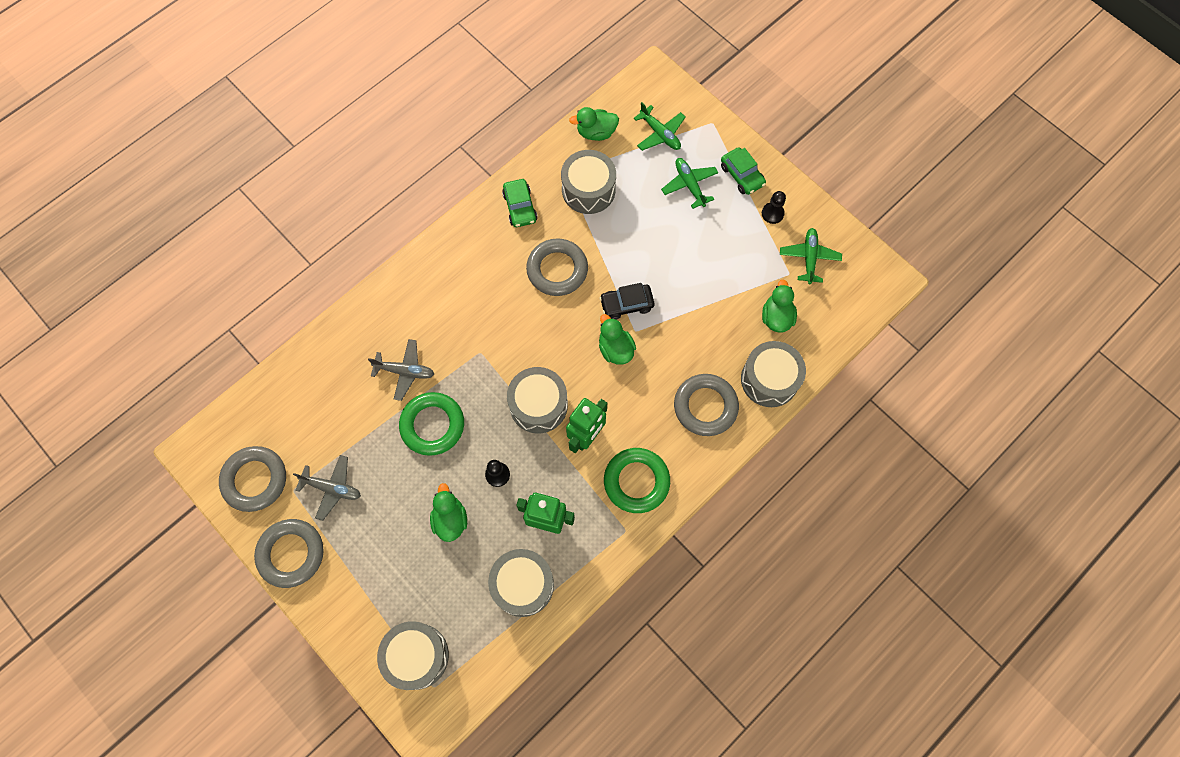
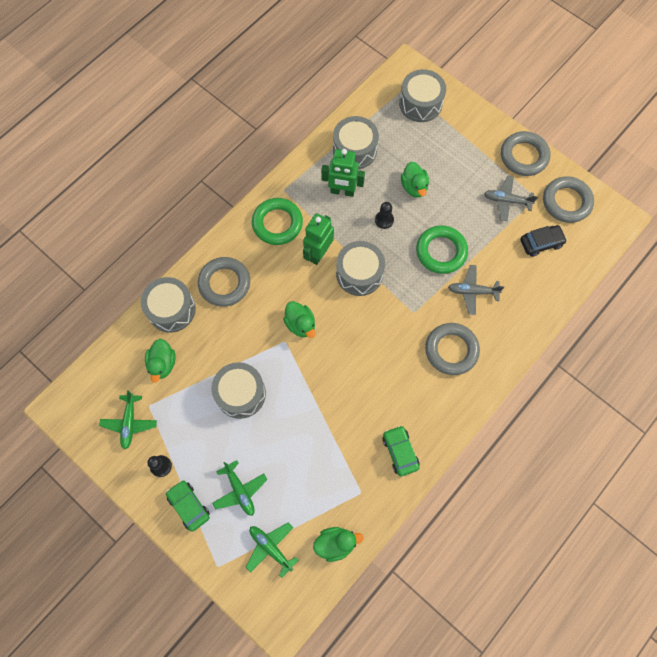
camera: 175 degrees right, 0 degrees up
grey ring [526,238,588,296] -> grey ring moved to [425,323,480,375]
grey drum [561,150,616,214] -> grey drum moved to [211,362,266,419]
black car [600,283,655,320] -> black car moved to [520,225,567,257]

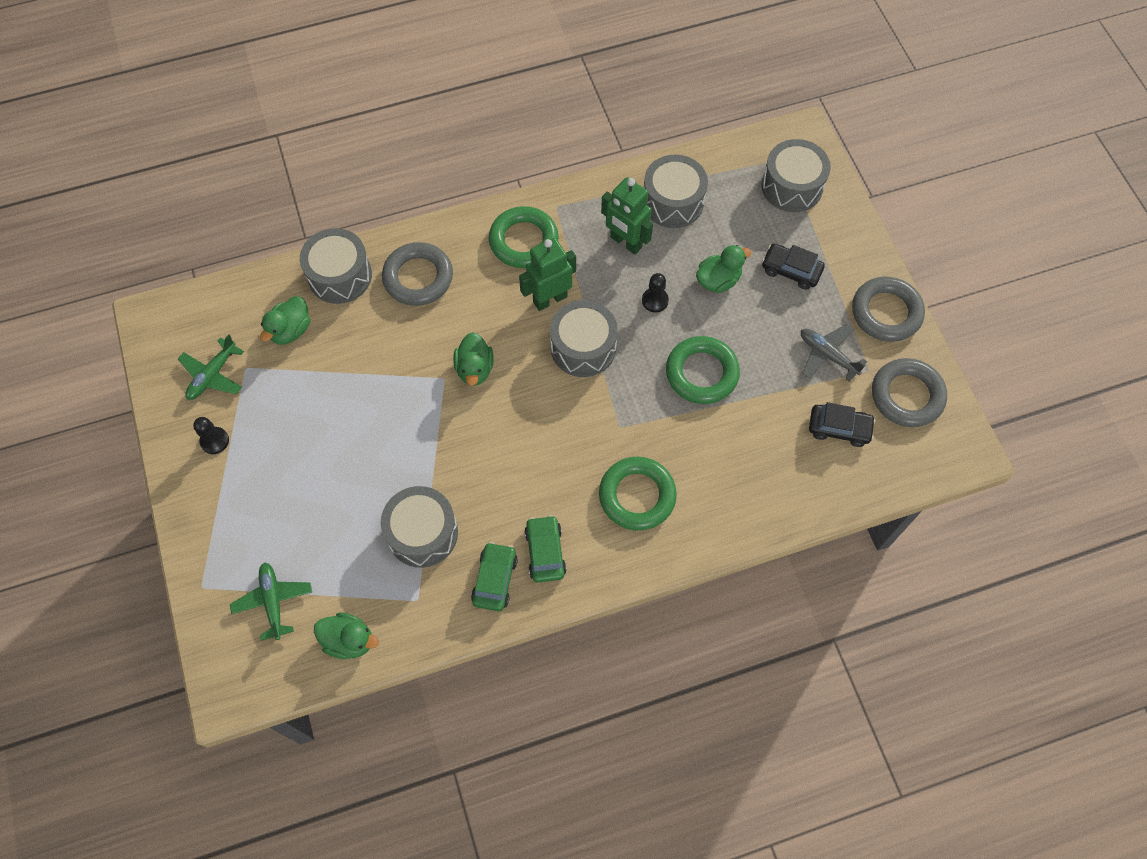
camera: 30 degrees right, 5 degrees down
green car [166,480,210,532] -> green car moved to [524,515,567,583]
grey drum [211,362,266,419] -> grey drum moved to [381,486,458,568]
green plane [213,460,267,516] -> none
green duck [401,162,429,198] -> green duck turned 135 degrees counterclockwise [696,245,752,293]
grey ring [425,323,480,375] -> green ring [599,457,677,531]
grey plane [448,265,504,315] -> none
none -> black car [762,244,825,290]

